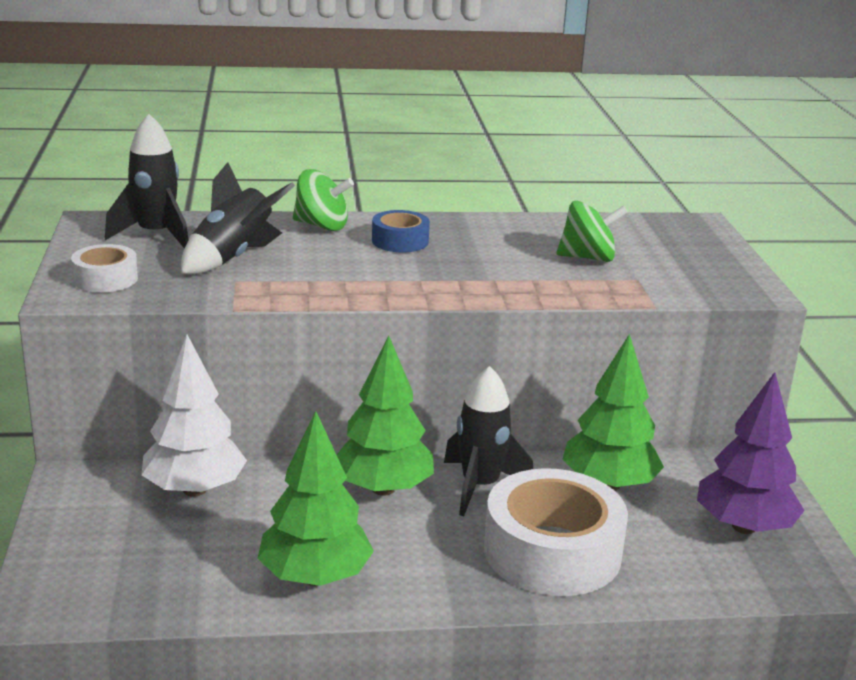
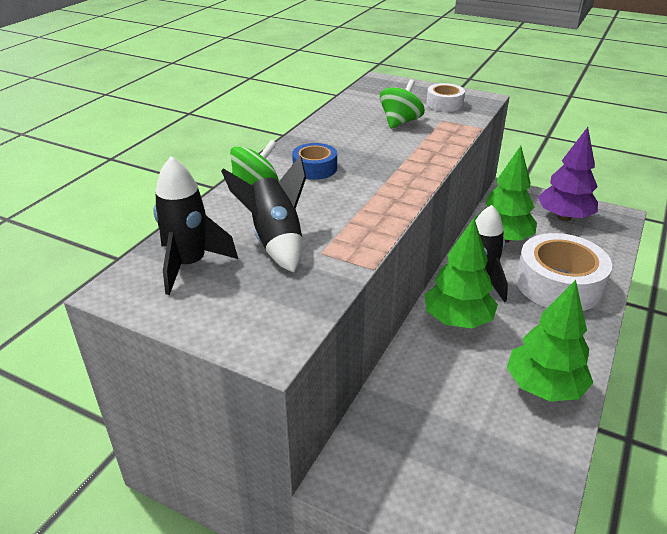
camera: 55 degrees left, 10 degrees up
white tape [71,244,138,292] -> white tape moved to [426,83,465,111]
white tree [141,335,247,497] -> none

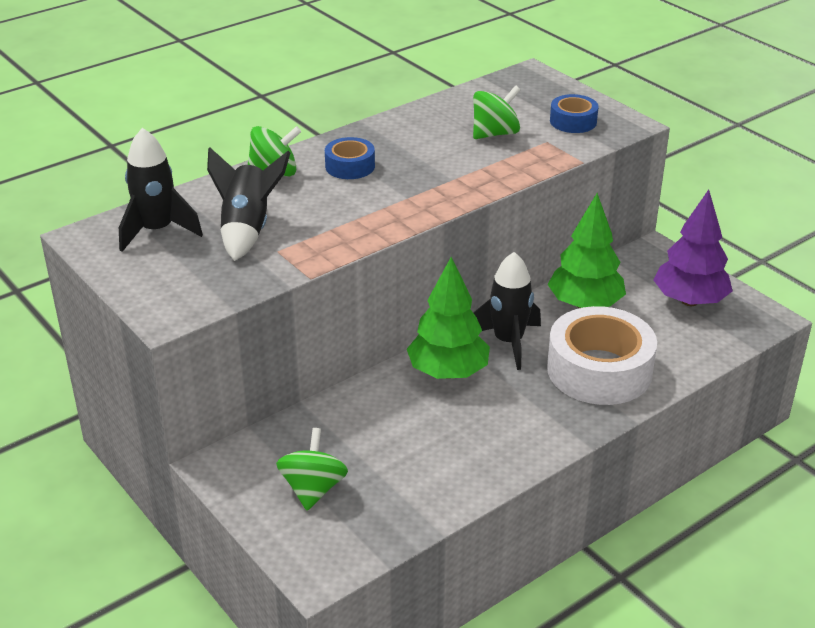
camera: 25 degrees right, 0 degrees up
white tape [426,83,465,111] -> blue tape [550,94,599,133]
green tree [507,280,593,402] -> none
none -> green spinning top [276,428,348,511]

